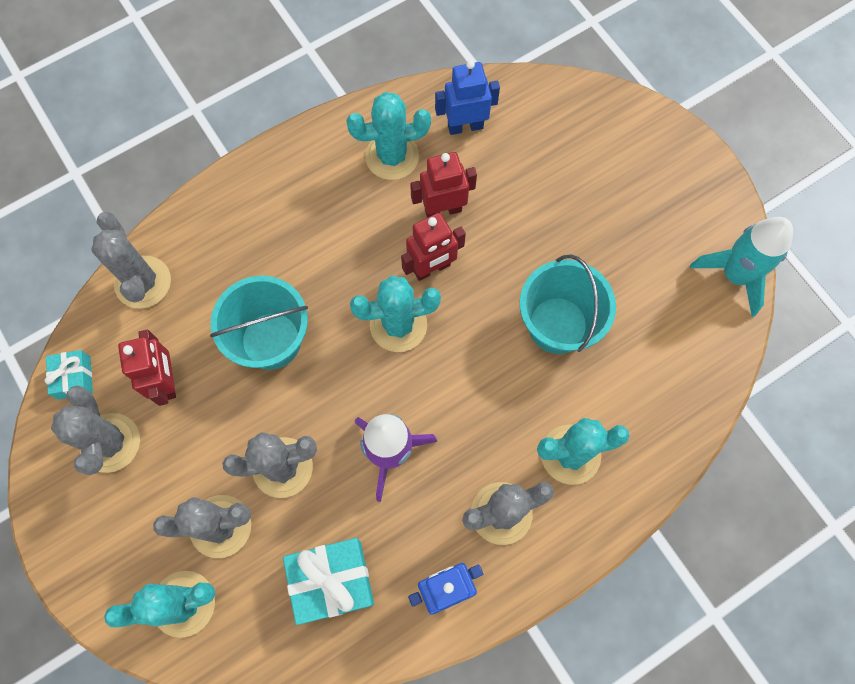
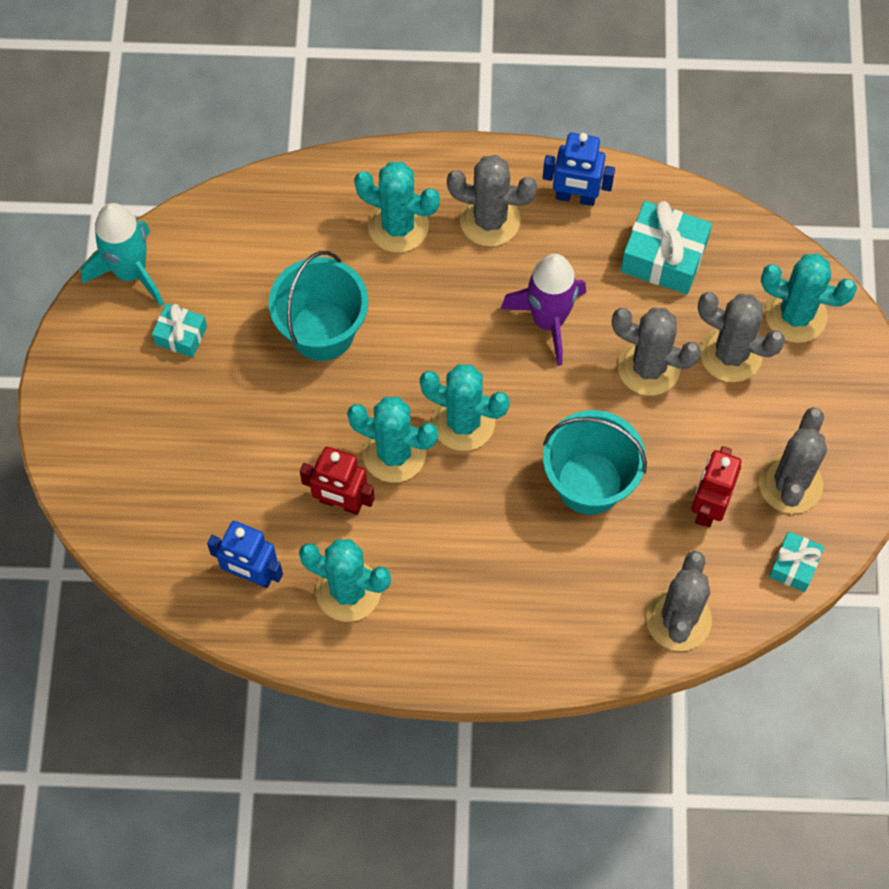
camera: 145 degrees left, 5 degrees down
red robot [401,213,466,281] -> turquoise cactus [347,397,438,483]
none -> turquoise gift [152,303,207,358]

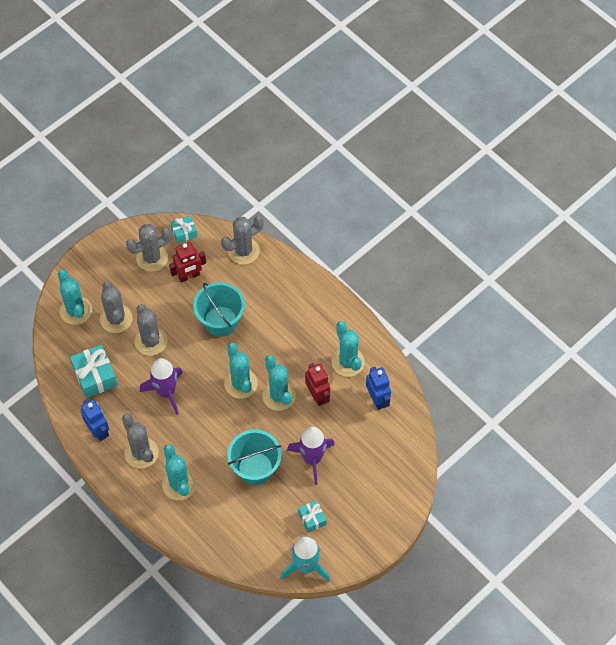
camera: 135 degrees left, 5 degrees down
none -> purple rocket [287,427,335,485]

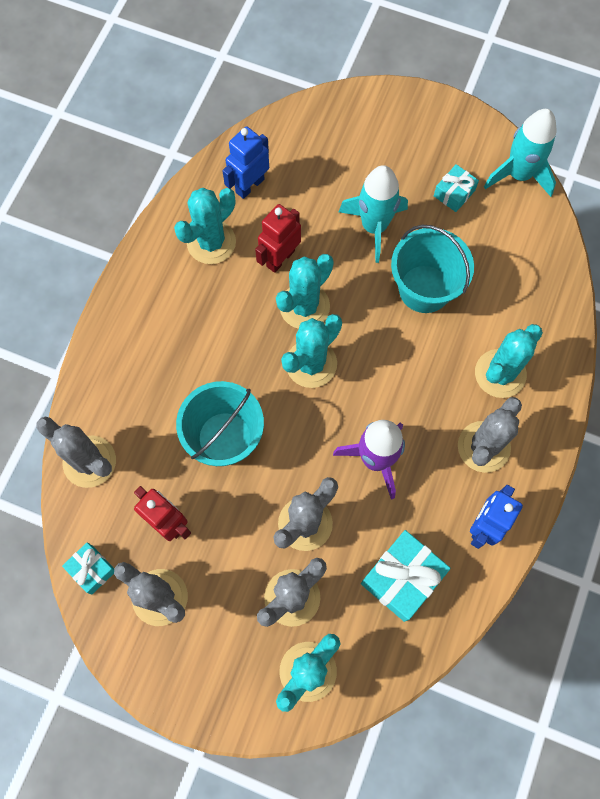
camera: 115 degrees left, 10 degrees up
purple rocket [287,427,335,485] -> turquoise rocket [339,165,408,263]

